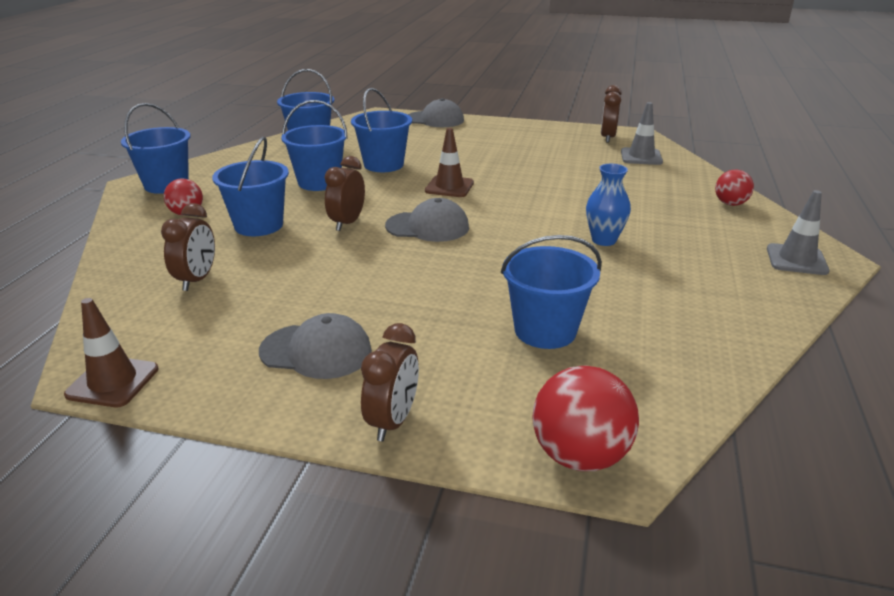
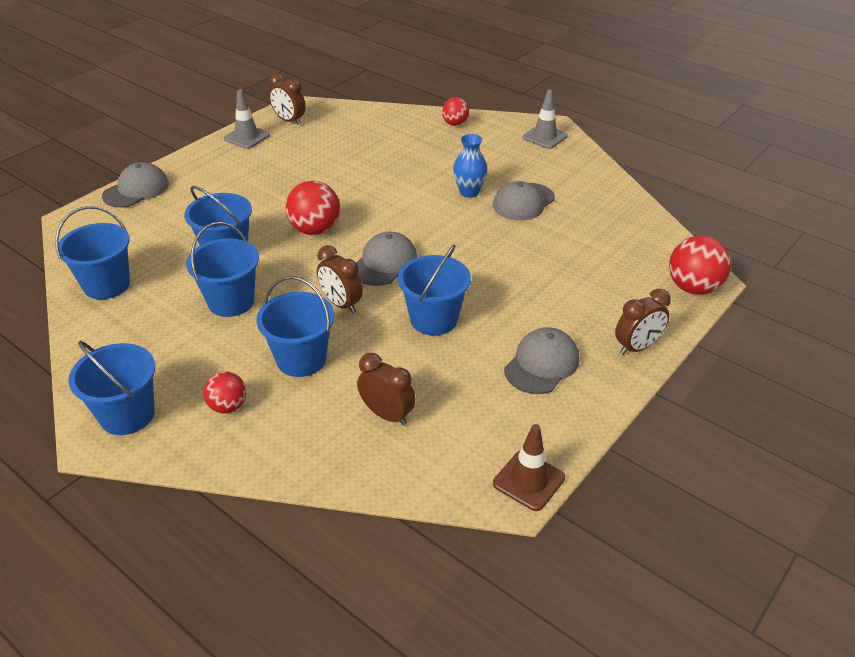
camera: 65 degrees left, 10 degrees up
brown clock [361,323,419,441] -> brown clock turned 105 degrees clockwise [615,289,671,355]
brown traffic cone [425,128,474,197] -> red ball [285,181,340,235]
blue bucket [501,235,602,349] -> blue bucket moved to [398,245,471,336]
grey traffic cone [621,102,663,165] -> grey traffic cone moved to [224,90,270,149]
none -> grey cap [493,181,555,221]

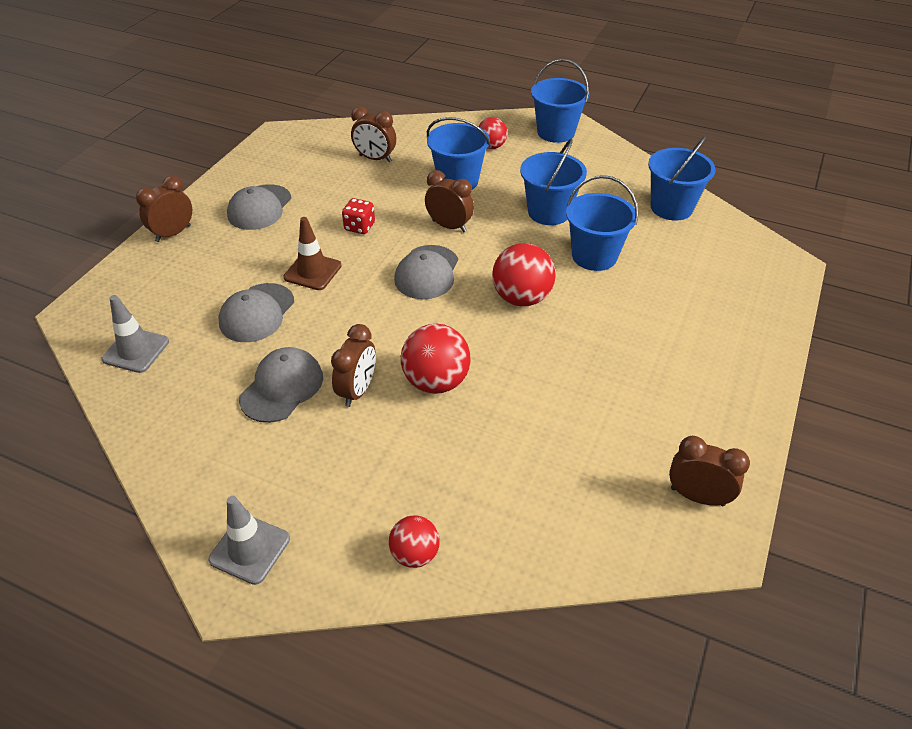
camera: 165 degrees right, 5 degrees up
grey cap [102,162,169,207] -> grey cap moved to [218,283,294,342]
grey traffic cone [224,90,270,149] -> grey traffic cone moved to [101,295,169,373]
blue bucket [398,245,471,336] -> red dice [342,198,375,234]
blue vase [453,134,487,198] -> brown clock [331,324,376,407]
brown traffic cone [493,424,565,511] -> brown traffic cone moved to [284,217,342,290]
red ball [669,235,731,295] -> red ball moved to [401,324,471,394]

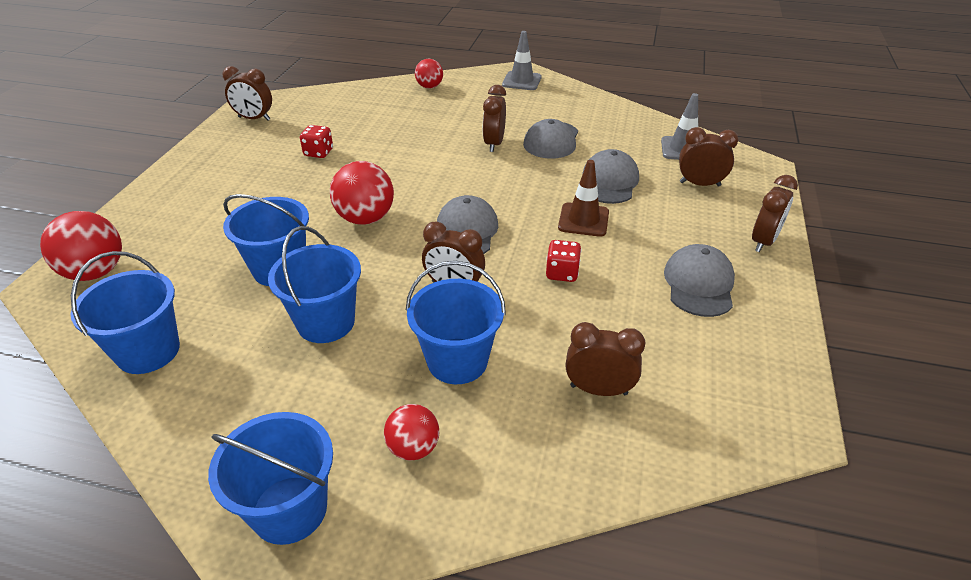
camera: 170 degrees right, 5 degrees down
red ball [401,324,471,394] -> red ball moved to [40,211,122,281]
none -> red dice [300,125,333,158]
none -> brown clock [679,127,738,187]

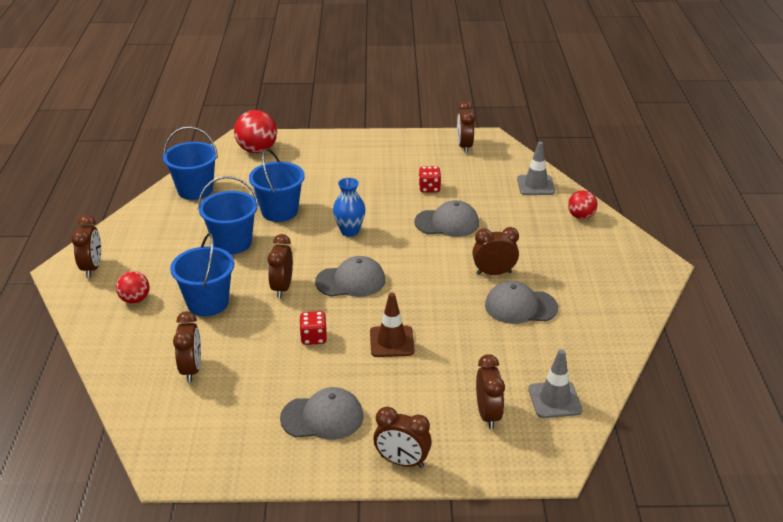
camera: 75 degrees right, 5 degrees down
blue bucket [208,412,333,545] -> brown clock [71,215,101,277]
red ball [330,161,394,225] -> blue vase [333,178,366,237]
grey traffic cone [502,31,542,90] -> grey traffic cone moved to [517,142,555,195]
grey cap [582,149,639,204] -> grey cap moved to [414,200,479,237]

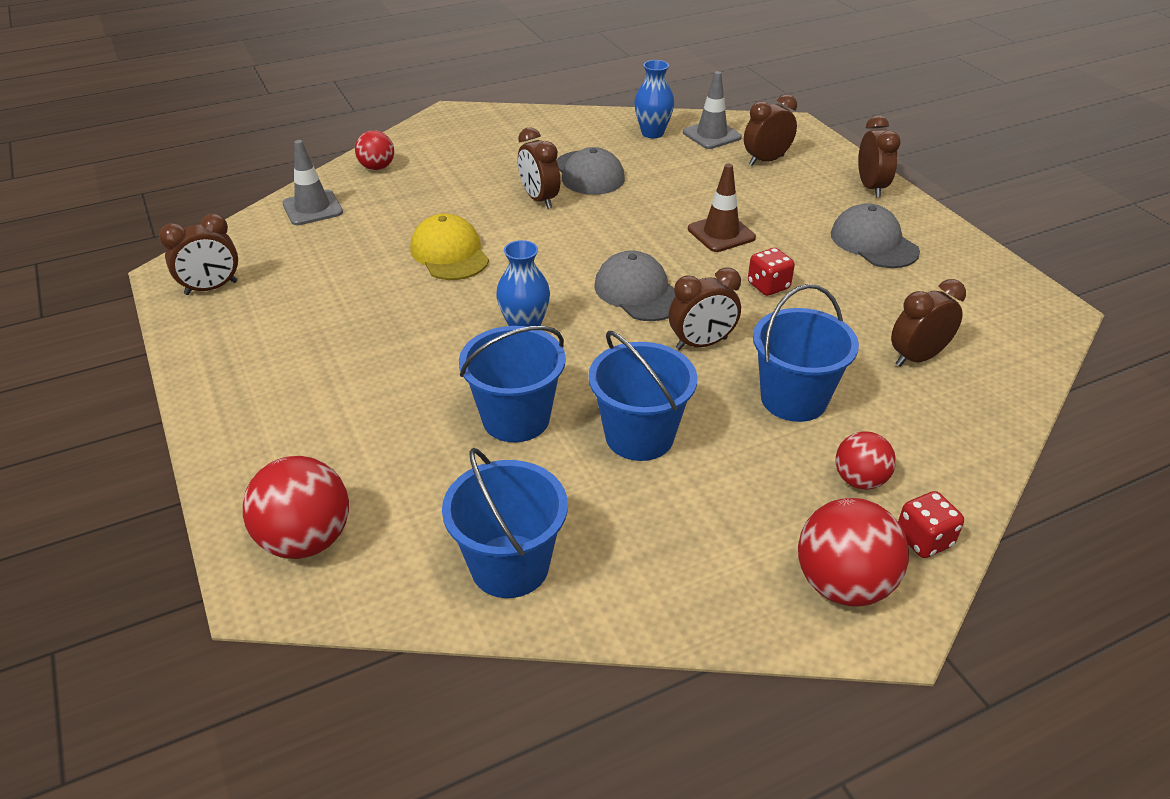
camera: 115 degrees left, 5 degrees up
brown clock [71,215,101,277] -> red ball [798,498,909,607]
grey cap [414,200,479,237] -> yellow cap [410,213,489,280]
red dice [419,166,441,193] -> red dice moved to [898,491,964,558]
none -> blue vase [634,60,674,138]

